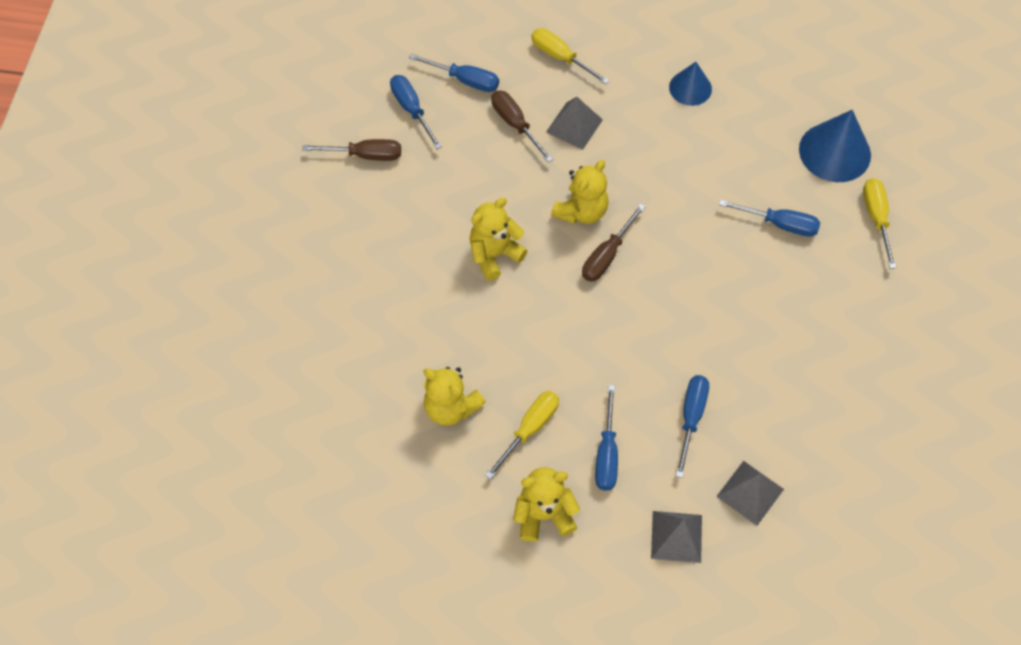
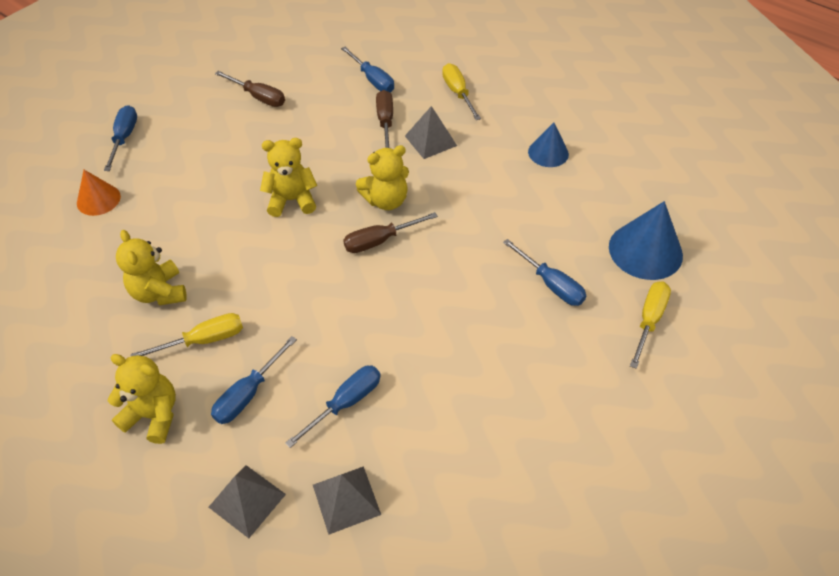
camera: 30 degrees right, 10 degrees down
blue screwdriver [390,75,442,149] -> blue screwdriver moved to [104,105,137,171]
none -> orange cone [77,170,121,216]

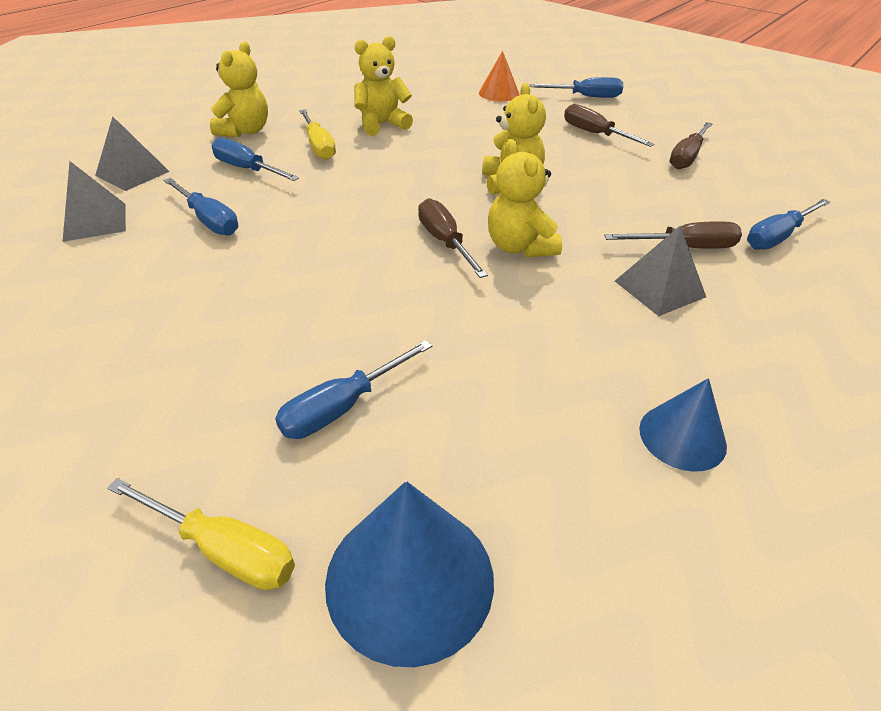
camera: 90 degrees right, 10 degrees down
yellow screwdriver [442,63,481,120] -> none
none -> brown screwdriver [564,104,654,147]

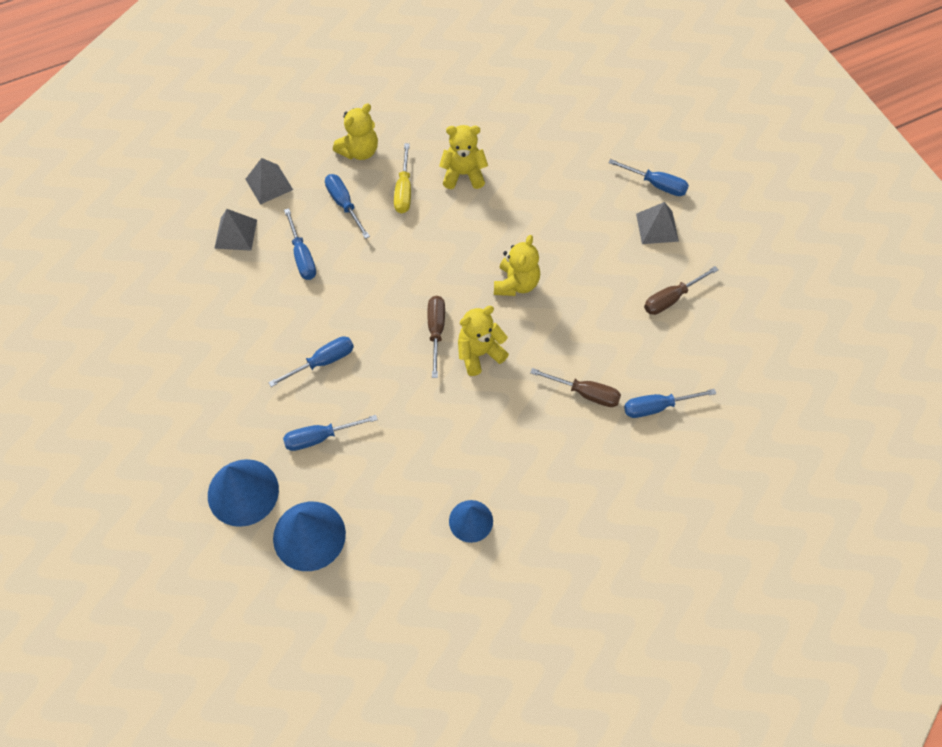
camera: 25 degrees right, 20 degrees up
yellow screwdriver [107,478,295,590] -> blue cone [208,459,279,527]
orange cone [479,51,520,102] -> none
yellow teddy bear [488,139,562,257] -> yellow teddy bear turned 60 degrees clockwise [458,306,509,376]
brown screwdriver [564,104,654,147] -> none
grey pyramid [615,226,706,316] -> grey pyramid moved to [636,202,679,244]
none -> blue screwdriver [268,336,354,387]

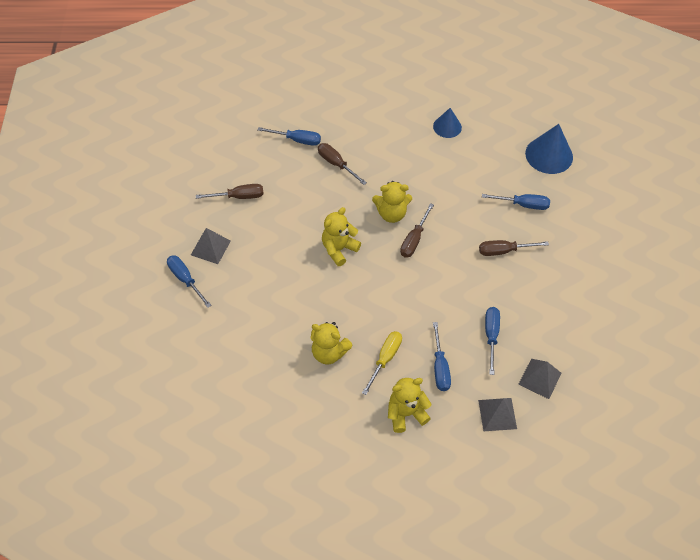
camera: 155 degrees left, 5 degrees down
blue cone [208,459,279,527] -> none
blue screwdriver [268,336,354,387] -> brown screwdriver [479,240,549,256]

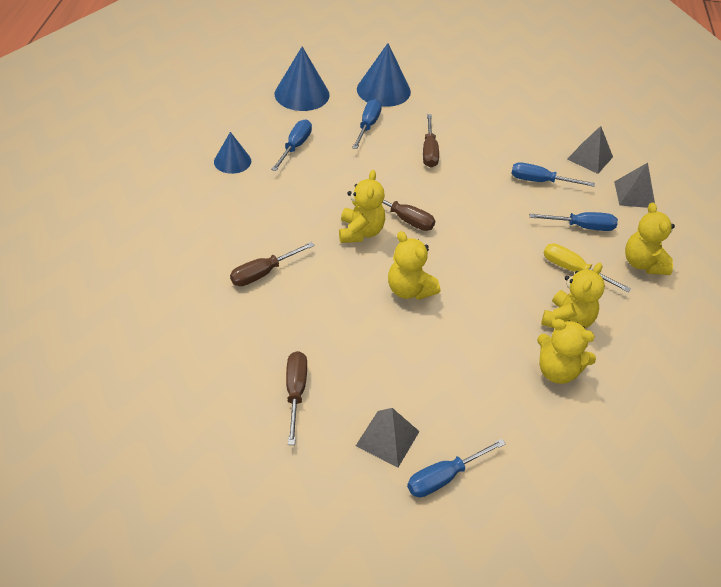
camera: 85 degrees left, 10 degrees down
blue screwdriver [257,127,321,146] -> blue screwdriver moved to [271,120,312,171]
none -> blue cone [357,43,411,107]
none -> yellow teddy bear [537,319,596,384]

